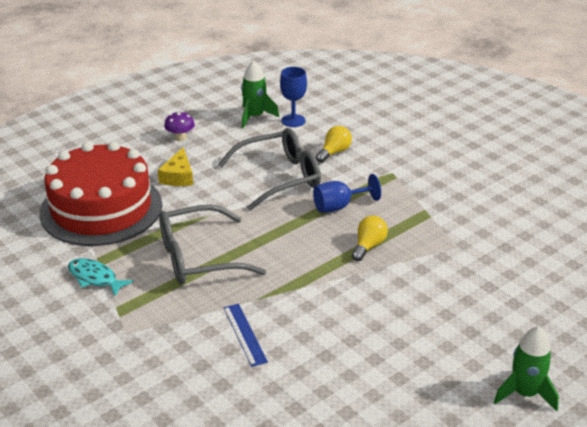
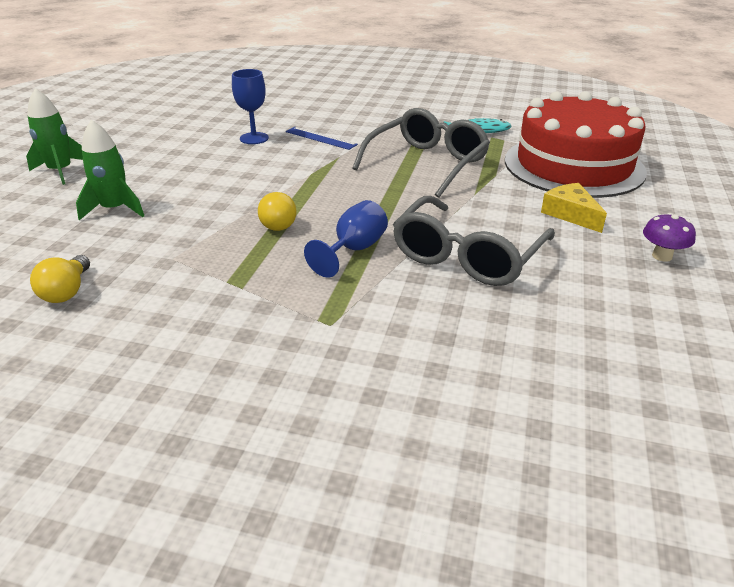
camera: 145 degrees right, 0 degrees up
green rocket [241,60,279,128] -> green rocket moved to [76,120,144,220]
blue goblet [280,67,307,127] -> blue goblet moved to [232,69,269,144]
yellow light bulb [316,126,352,163] -> yellow light bulb moved to [30,255,90,303]

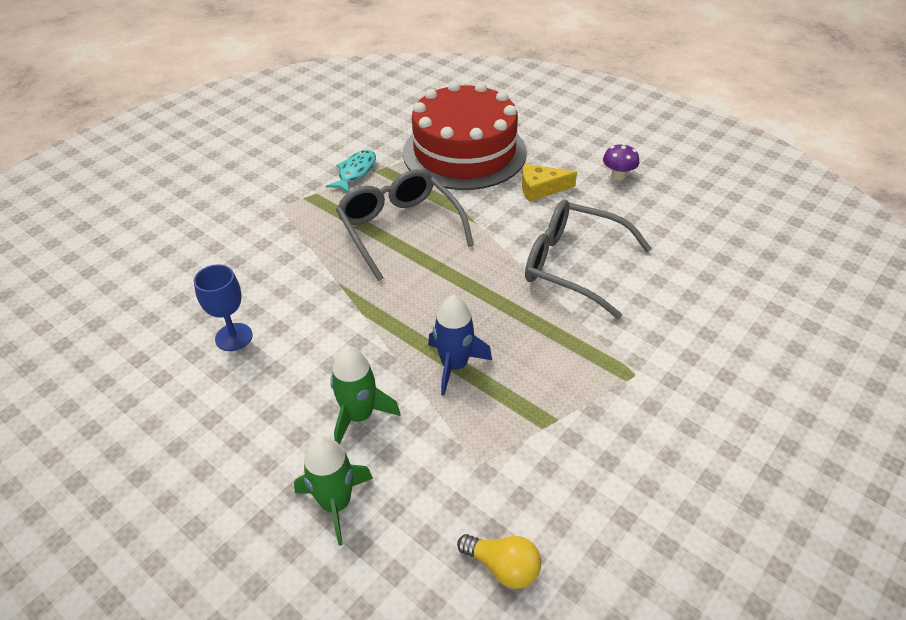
camera: 65 degrees left, 10 degrees up
green rocket [26,88,83,185] -> green rocket moved to [330,346,400,444]
yellow light bulb [258,192,297,231] -> blue rocket [428,295,492,395]
blue ruler [286,127,358,150] -> none
blue goblet [304,200,388,278] -> none
grey glasses [393,196,555,286] -> grey glasses turned 150 degrees clockwise [525,199,652,319]

